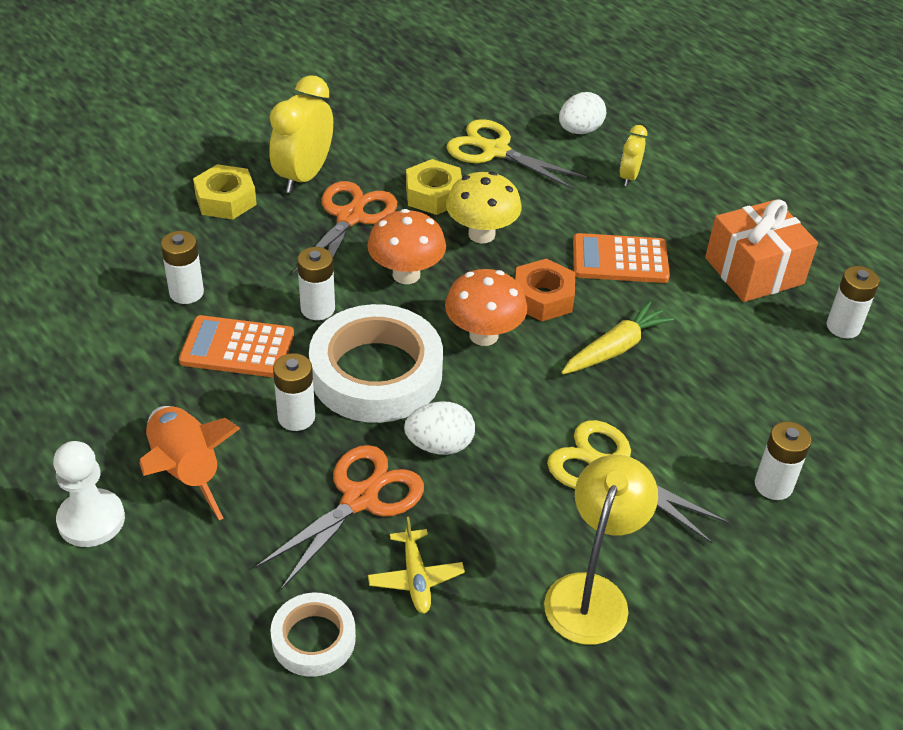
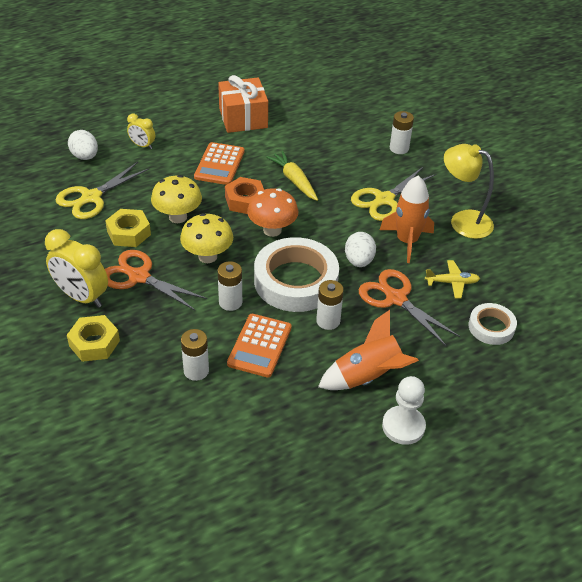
camera: 80 degrees left, 0 degrees up
orange mushroom [367,209,446,284] -> yellow mushroom [180,213,233,263]
white battery [827,266,880,339] -> none
none -> orange rocket [380,175,434,263]

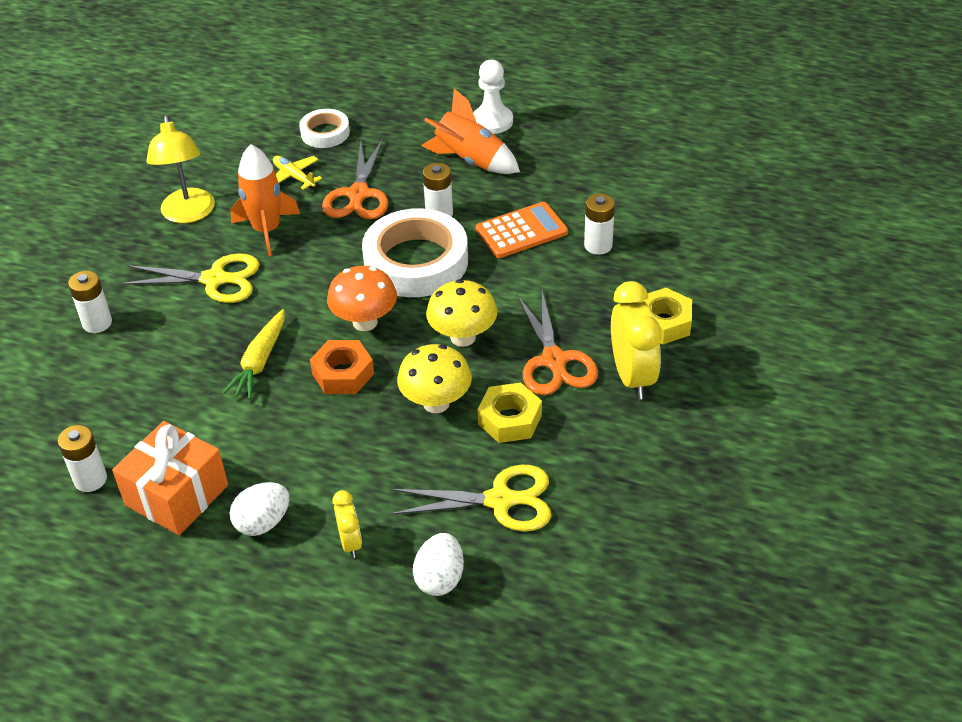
camera: 130 degrees left, 0 degrees up
orange calculator [194,142,245,185] -> none
white battery [218,261,242,311] -> white battery moved to [58,425,107,492]
white egg [345,232,376,267] -> white egg moved to [230,482,289,536]

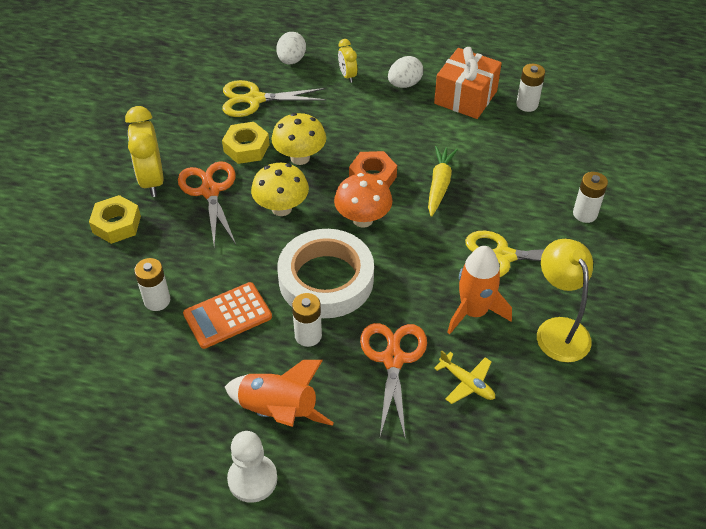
camera: 175 degrees right, 5 degrees up
white tape [299,109,350,148] -> none

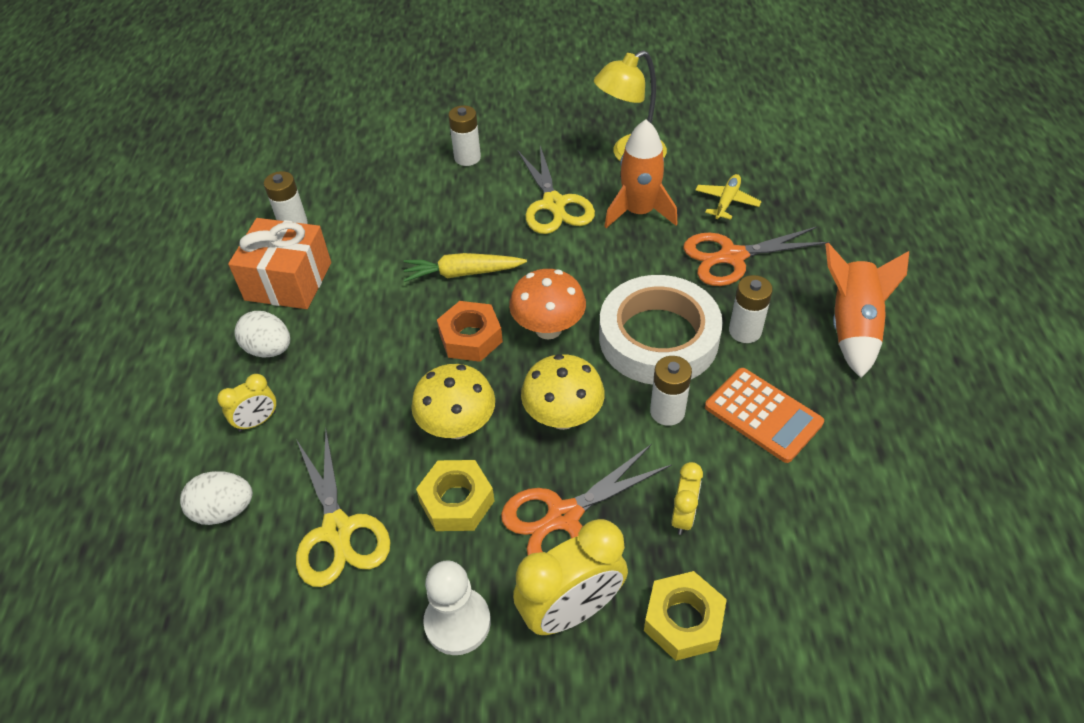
camera: 105 degrees left, 0 degrees up
white battery [134,258,170,311] -> white battery moved to [650,356,692,426]
white pawn [227,431,277,503] -> white pawn moved to [423,560,491,655]
none -> yellow clock [671,462,703,535]

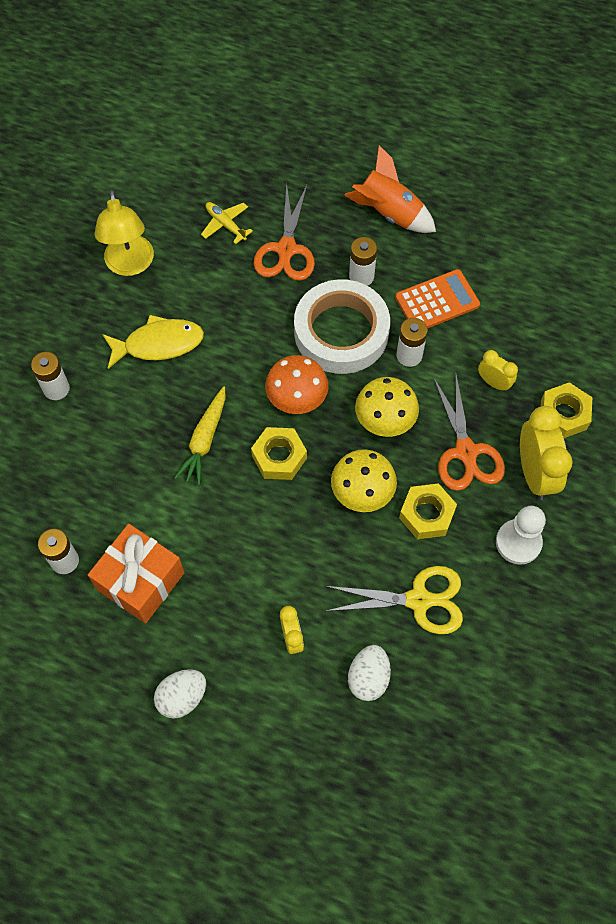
camera: 70 degrees left, 15 degrees up
white egg [234,311,290,358] -> white egg moved to [154,669,206,719]
orange nut [437,301,503,362] -> yellow nut [251,427,307,480]
yellow scissors [518,146,595,234] -> yellow fish [102,315,204,369]
orange rocket [604,120,678,228] -> none

